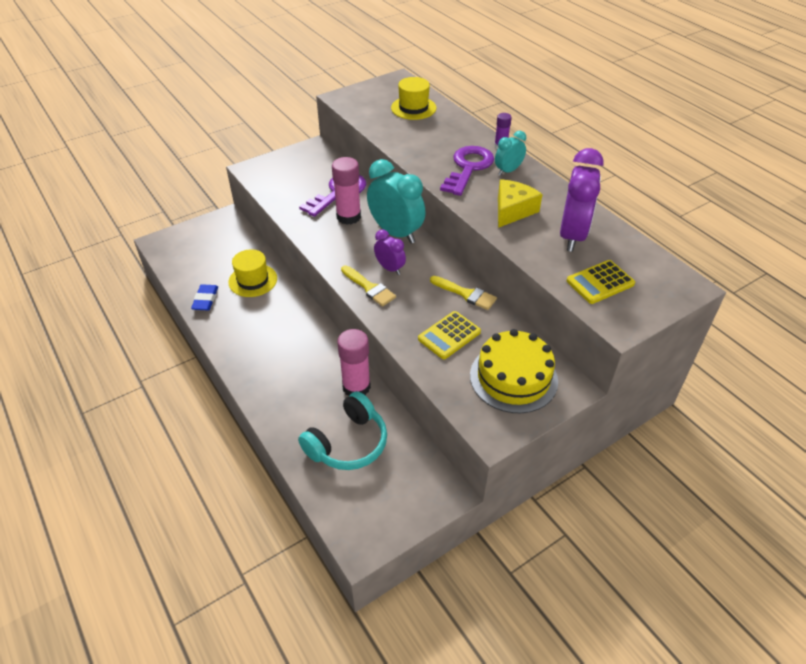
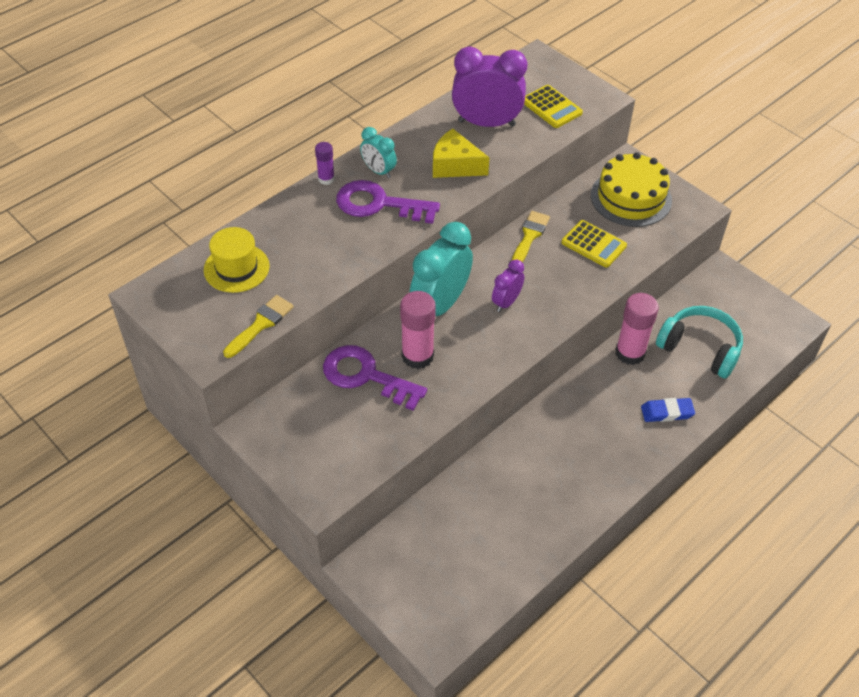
camera: 100 degrees left, 5 degrees up
blue eraser [191,284,218,311] -> blue eraser moved to [641,398,695,422]
yellow hat [228,249,277,297] -> none
yellow brush [341,265,396,306] -> yellow brush moved to [223,295,294,358]

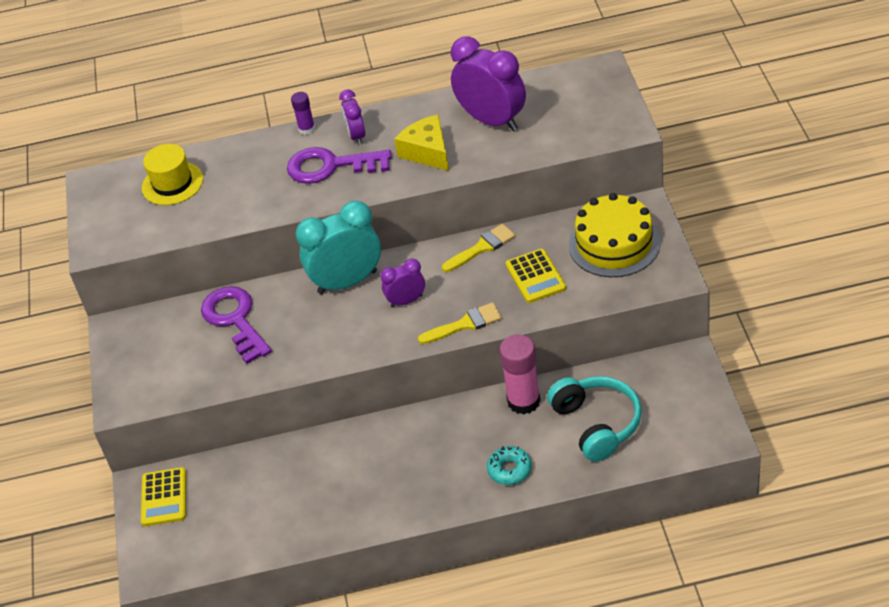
camera: 40 degrees right, 5 degrees down
yellow brush [223,295,294,358] -> yellow brush moved to [418,302,502,344]
purple key [336,180,440,224] -> purple key turned 45 degrees counterclockwise [287,147,392,184]
turquoise clock [360,127,397,178] -> purple clock [339,89,365,145]
pink glue stick [400,291,436,369] -> none
yellow calculator [524,85,583,128] -> yellow calculator moved to [141,467,186,526]
blue eraser [641,398,695,422] -> turquoise donut [487,446,532,485]

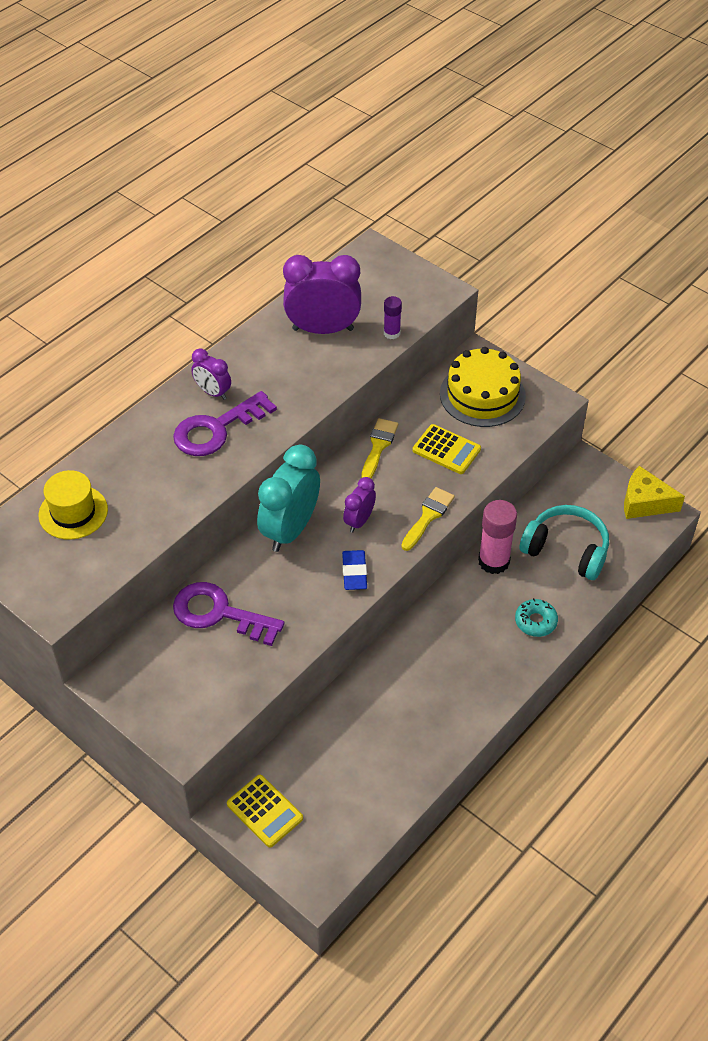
camera: 45 degrees left, 5 degrees up
purple glue stick [291,92,315,135] -> purple glue stick moved to [384,296,402,339]
yellow cheese [394,115,449,171] -> yellow cheese moved to [624,466,685,519]
none -> blue eraser [342,550,367,590]

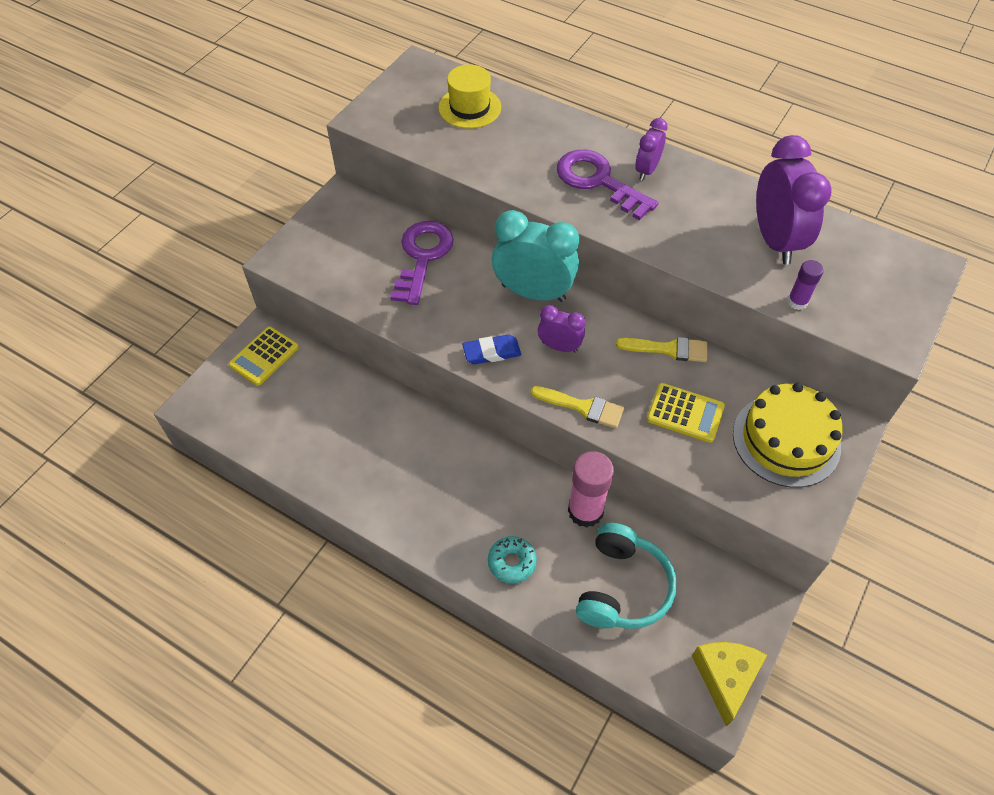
camera: 80 degrees right, 5 degrees up
yellow calculator [413,424,481,474] -> yellow calculator turned 90 degrees counterclockwise [647,383,725,443]

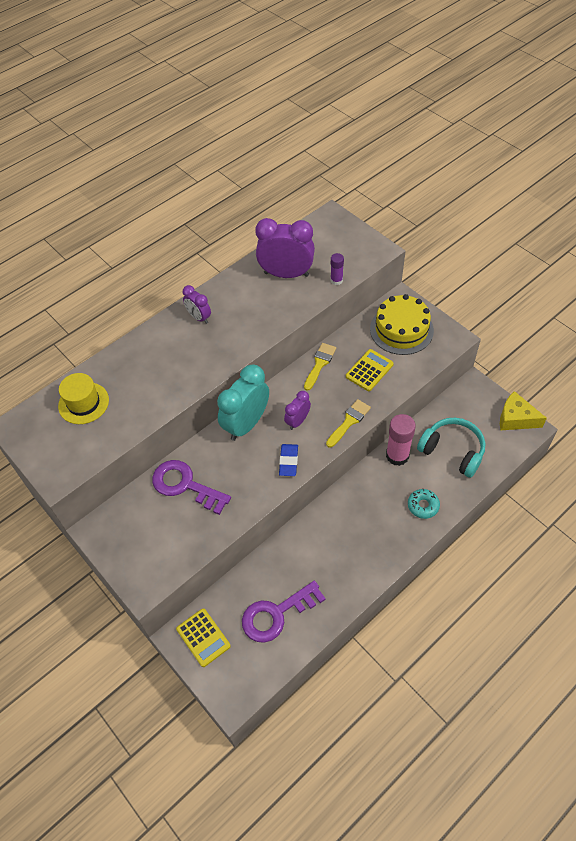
camera: 70 degrees left, 0 degrees up
purple key [556,150,658,220] -> purple key moved to [242,581,326,643]

